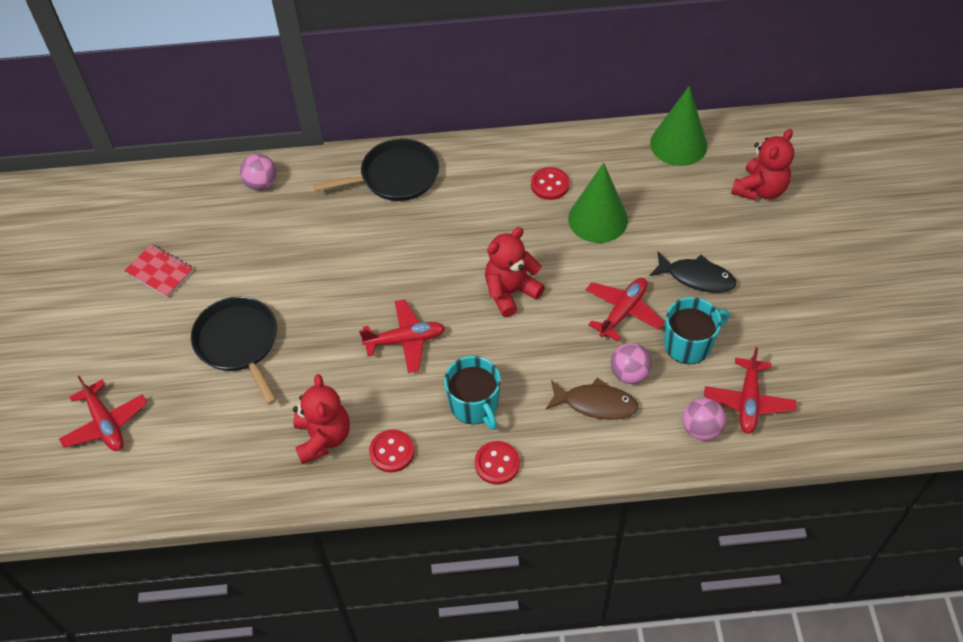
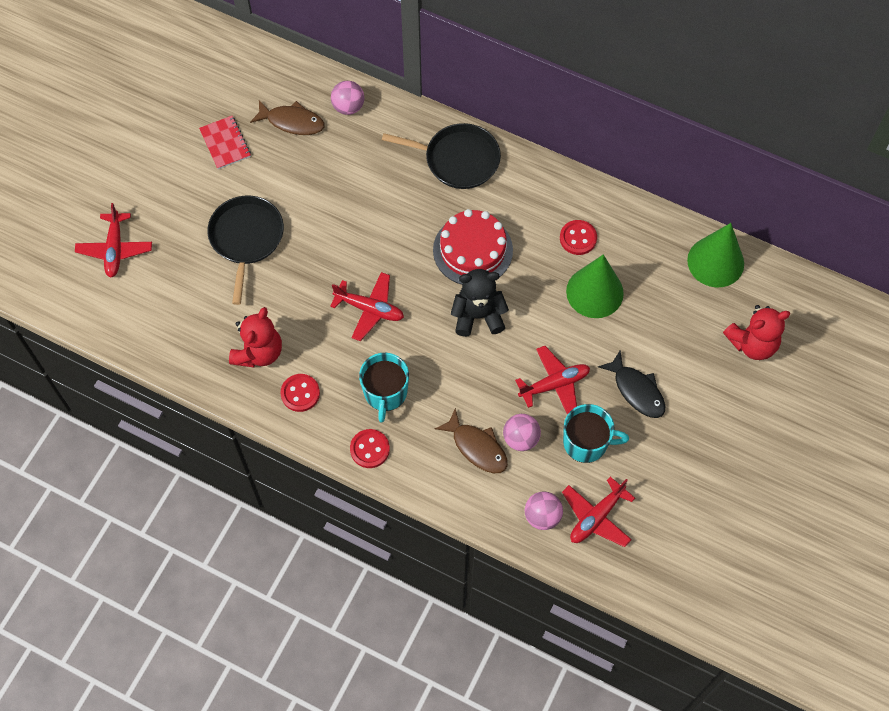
camera: 30 degrees right, 10 degrees up
red teddy bear [485,227,545,317] -> black teddy bear [451,269,509,337]
none -> brown fish [250,100,325,135]
none -> red cake [433,209,513,285]

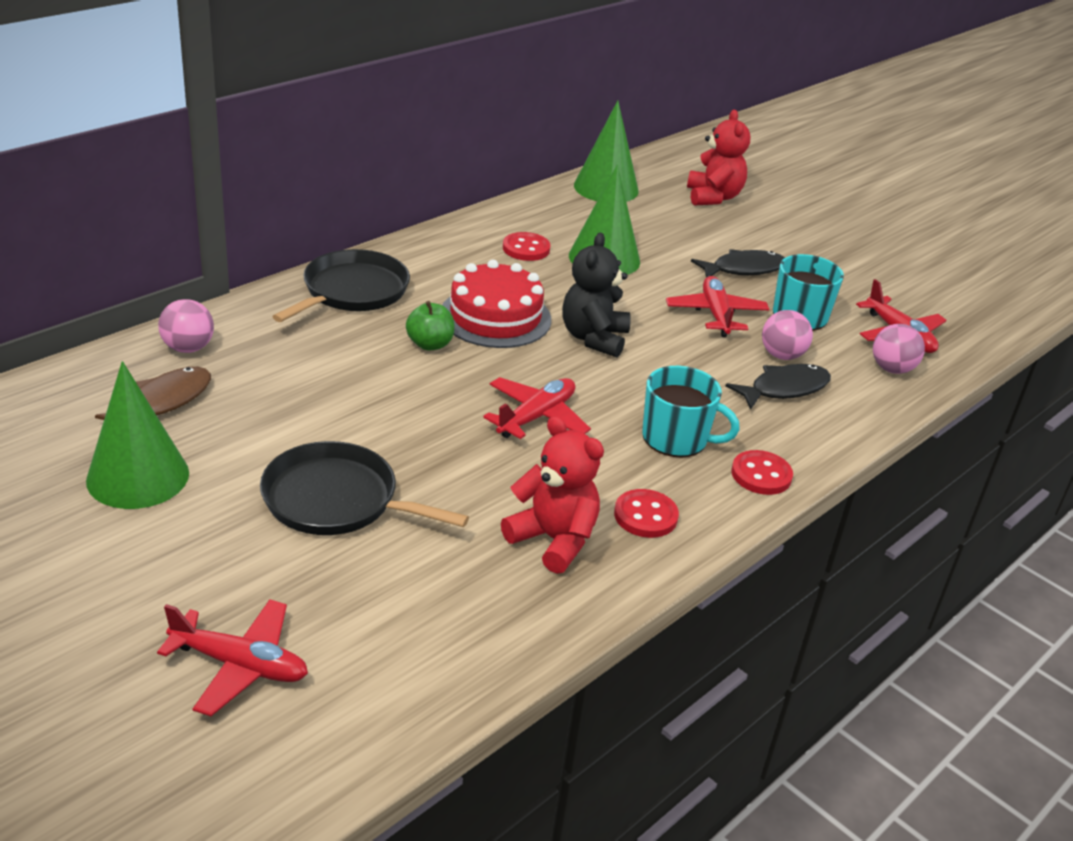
camera: 75 degrees left, 30 degrees down
red notebook [199,116,251,169] -> green cone [86,361,189,509]
brown fish [435,408,508,473] -> black fish [725,364,831,410]
none -> green apple [406,301,455,351]

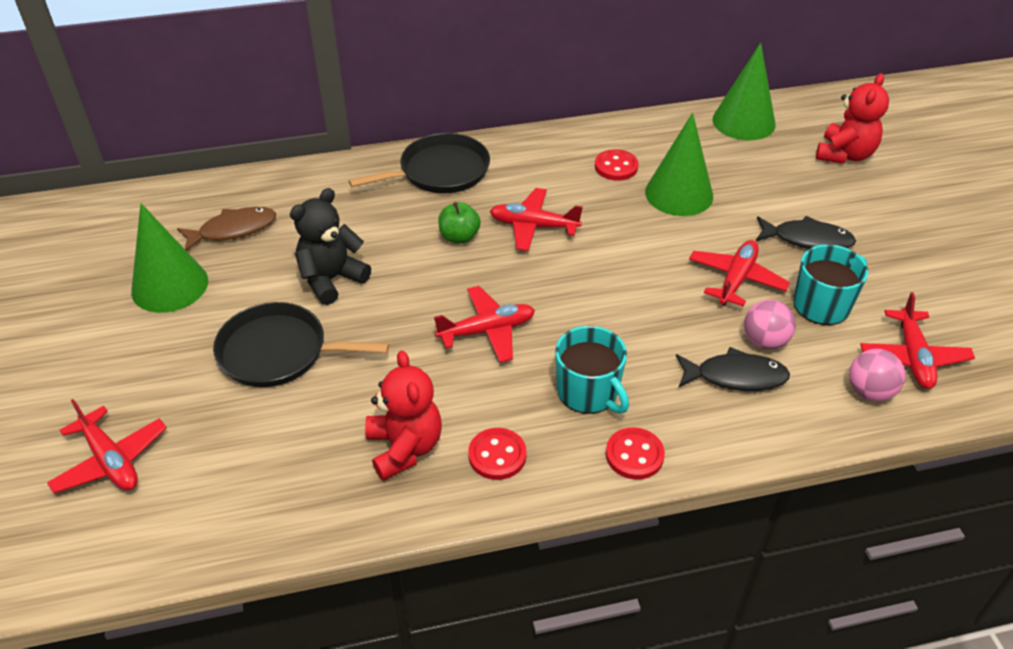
camera: 35 degrees right, 10 degrees up
pink ball [158,299,214,353] -> none
black pan [260,441,469,535] -> black pan turned 45 degrees counterclockwise [213,302,389,387]
red cake [442,260,551,348] -> red plane [490,188,583,251]
black teddy bear [562,233,631,358] -> black teddy bear moved to [290,188,371,305]

